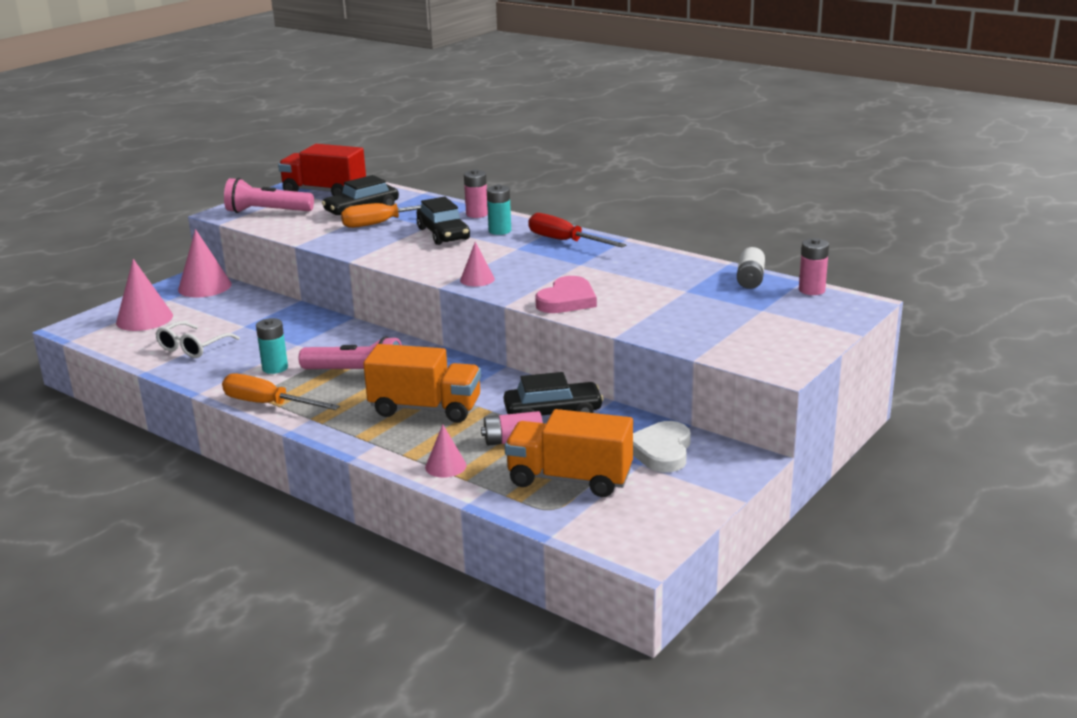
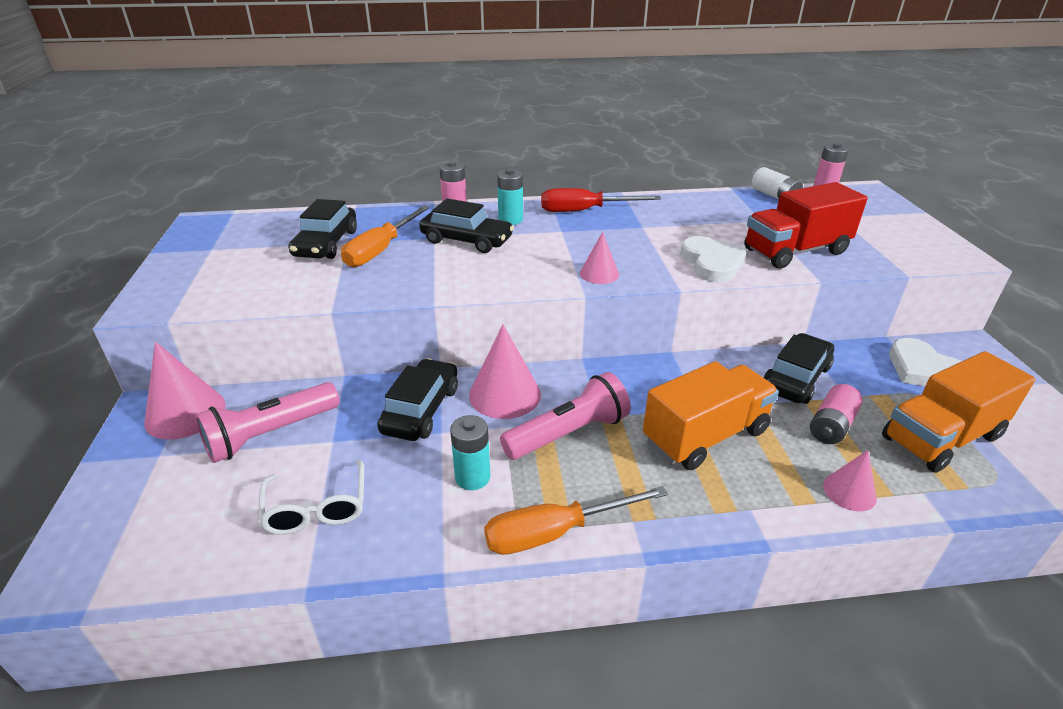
camera: 45 degrees left, 10 degrees up
pink cone [116,259,173,331] -> pink cone moved to [469,325,541,419]
pink flashlight [224,178,314,213] -> pink flashlight moved to [195,382,340,463]
red truck [278,144,366,196] -> red truck moved to [744,182,868,269]
pink heart [535,276,597,313] -> white heart [680,236,747,282]
none -> black car [377,358,458,441]

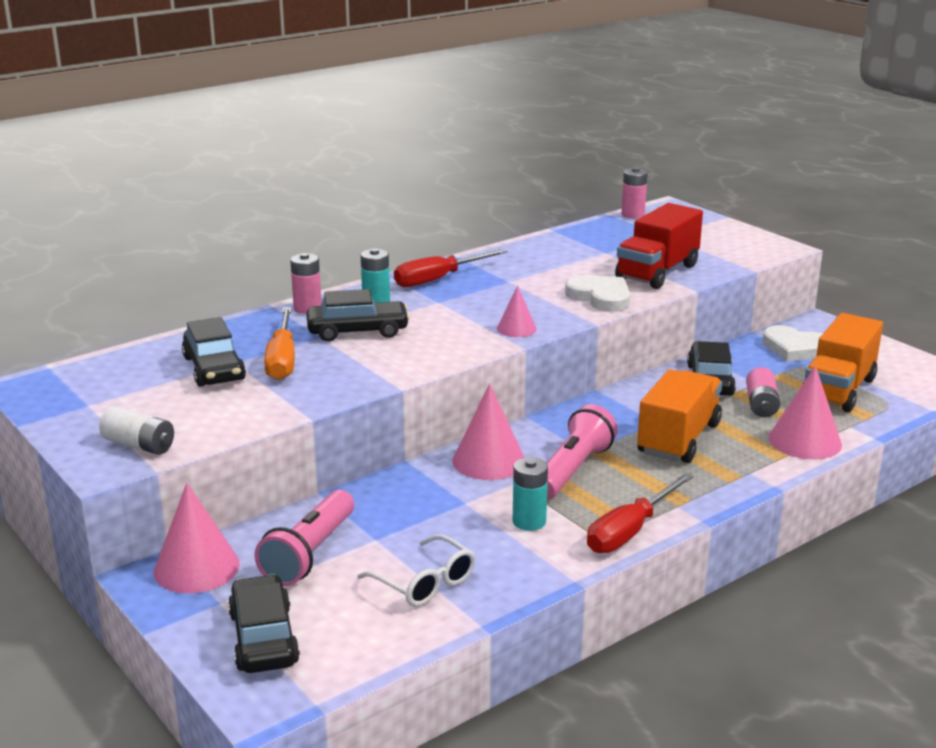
camera: 30 degrees left, 10 degrees down
black car [377,358,458,441] -> black car moved to [228,574,300,673]
orange screwdriver [484,486,668,555] -> red screwdriver [587,473,694,553]
white battery [752,167,803,199] -> white battery moved to [99,406,174,455]
pink cone [823,450,877,511] -> pink cone [769,366,842,459], size x1.71

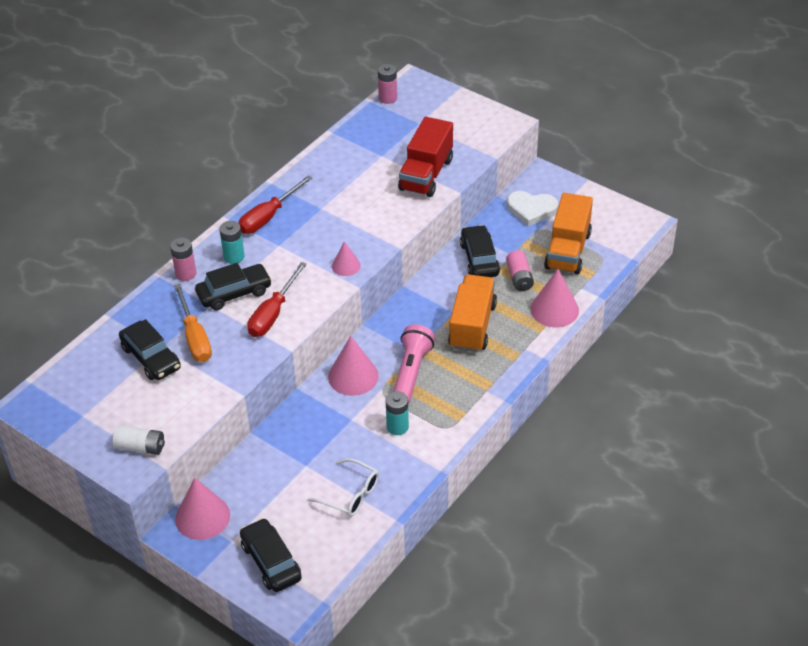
camera: 15 degrees left, 20 degrees up
pink flashlight [254,490,354,586] -> none
white heart [565,275,630,312] -> none
red screwdriver [587,473,694,553] -> red screwdriver moved to [247,262,307,337]

